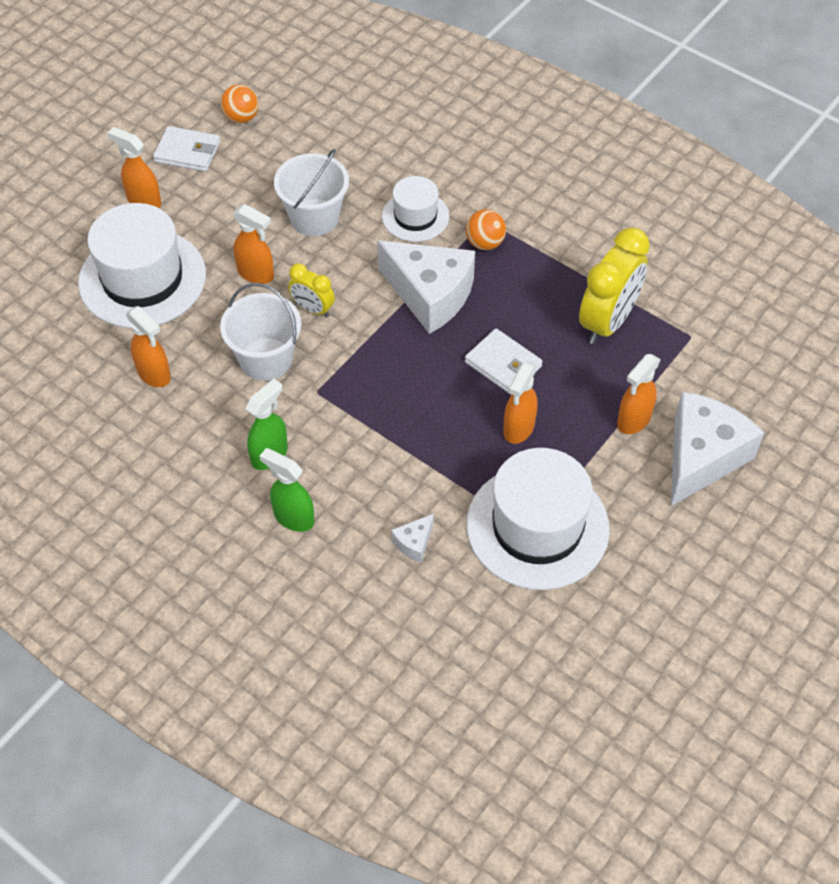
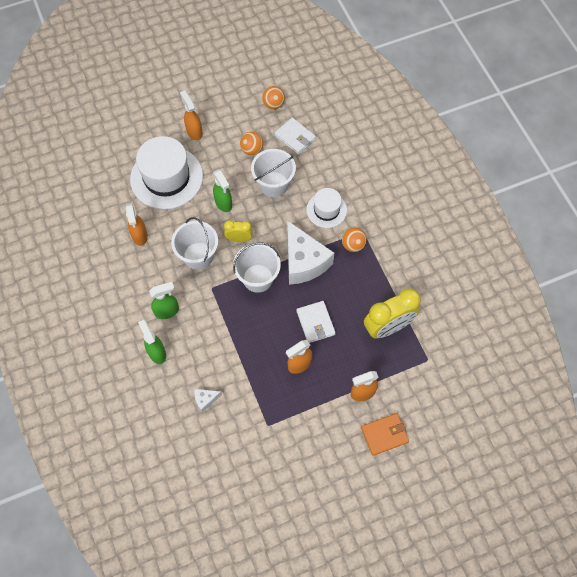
camera: 30 degrees right, 10 degrees up
white wallet [153,126,220,172] -> white wallet moved to [275,117,316,154]
orange spray bottle [233,204,274,284] -> green spray bottle [213,169,232,212]
yellow clock [288,263,335,317] -> yellow clock turned 120 degrees clockwise [224,220,253,242]
white hat [466,448,610,590] -> none
white cheese [671,392,764,506] -> orange wallet [361,413,409,456]
none -> white bucket [233,243,281,293]
none -> orange ball [240,132,263,155]

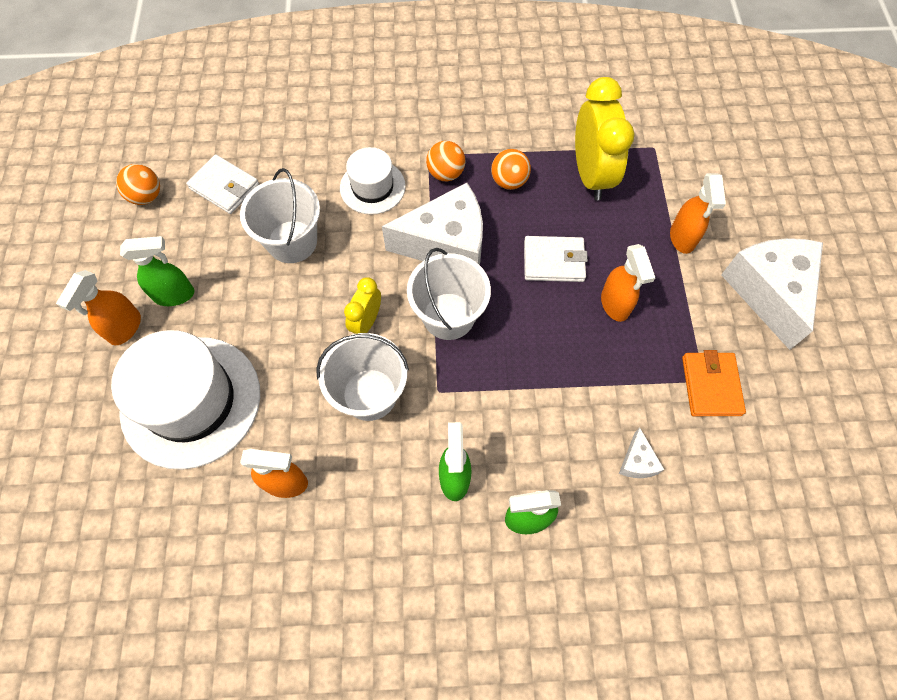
camera: 70 degrees left, 0 degrees up
orange spray bottle [180,90,203,140] -> orange spray bottle turned 60 degrees counterclockwise [56,270,141,345]
green spray bottle [213,169,232,212] -> green spray bottle moved to [120,236,194,306]
orange ball [240,132,263,155] -> orange ball moved to [491,149,531,190]
white wallet [275,117,316,154] -> white wallet turned 60 degrees clockwise [186,155,259,214]
orange wallet [361,413,409,456] -> orange wallet moved to [682,350,746,416]
none -> white cheese [721,238,823,350]

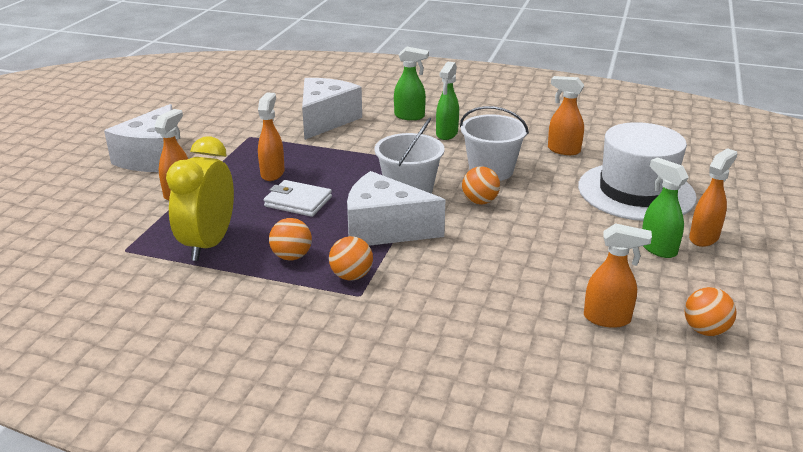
camera: 160 degrees left, 35 degrees down
green spray bottle [120,236,194,306] -> green spray bottle turned 45 degrees clockwise [642,157,689,258]
white wallet [186,155,259,214] -> orange spray bottle [584,223,652,328]
white bucket [240,168,320,263] -> none
white hat [340,147,406,215] -> none
yellow clock [344,277,381,334] -> orange ball [462,166,500,205]
white cheese [619,428,665,478] -> white cheese [302,78,362,140], size x2.37
orange wallet [682,350,746,416] -> none

